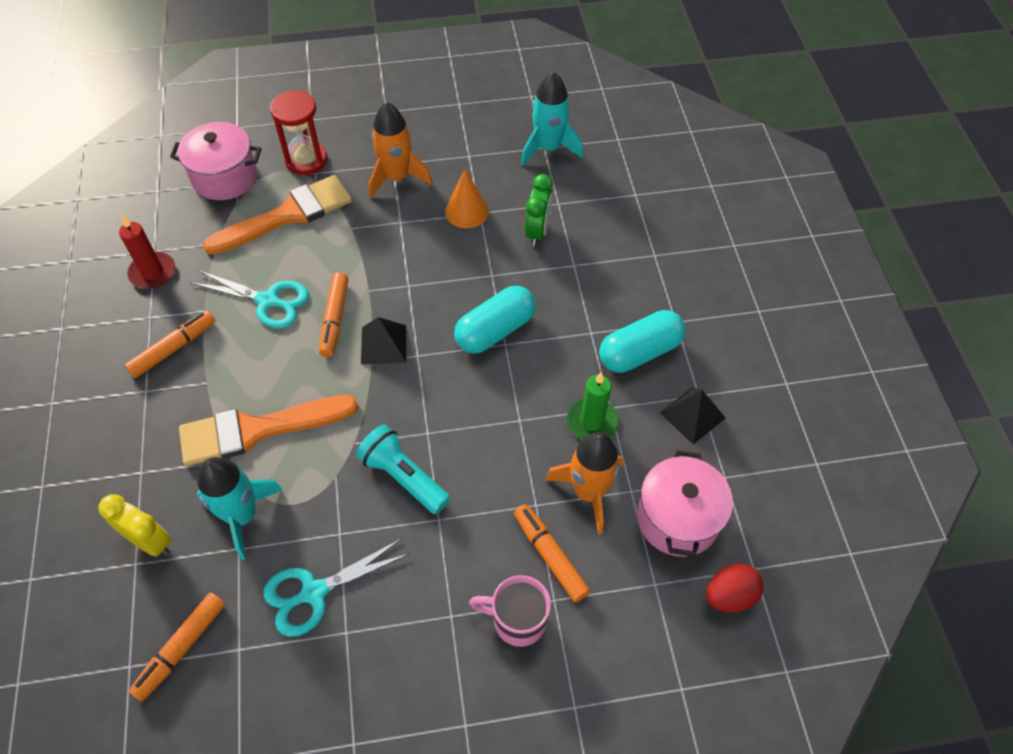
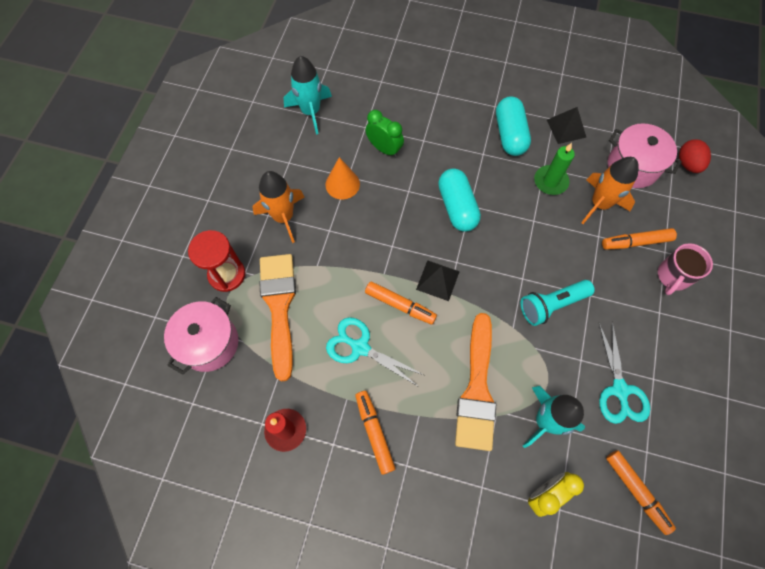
camera: 65 degrees left, 10 degrees up
turquoise scissors [190,270,309,328] -> turquoise scissors turned 105 degrees counterclockwise [326,317,424,387]

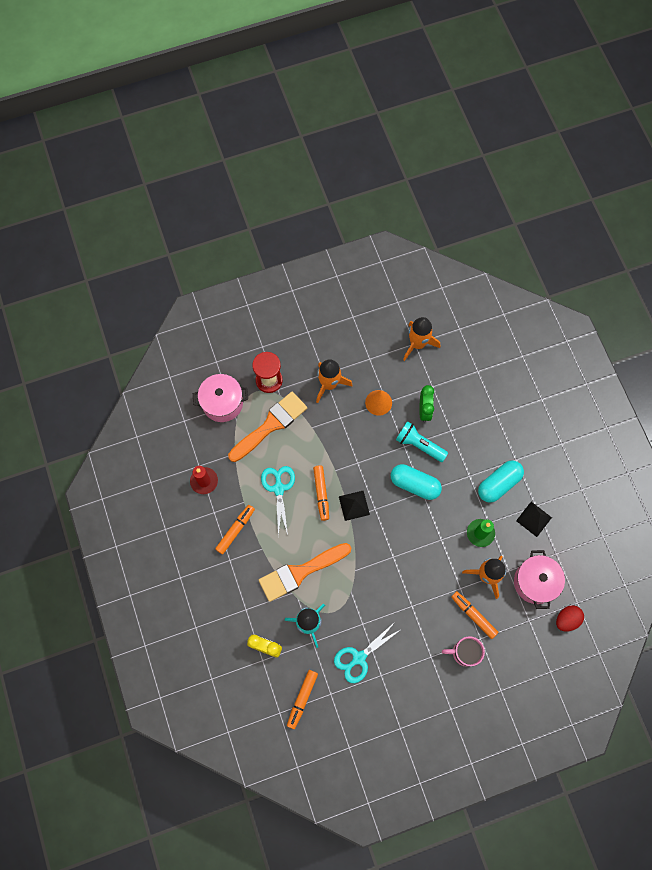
camera: 55 degrees right, 5 degrees up
turquoise rocket [284,56,332,134] -> orange rocket [403,317,440,361]
turquoise capsule [438,168,481,232] -> turquoise capsule turned 75 degrees clockwise [391,464,442,500]
turquoise flashlight [521,280,595,326] -> turquoise flashlight moved to [396,421,448,462]

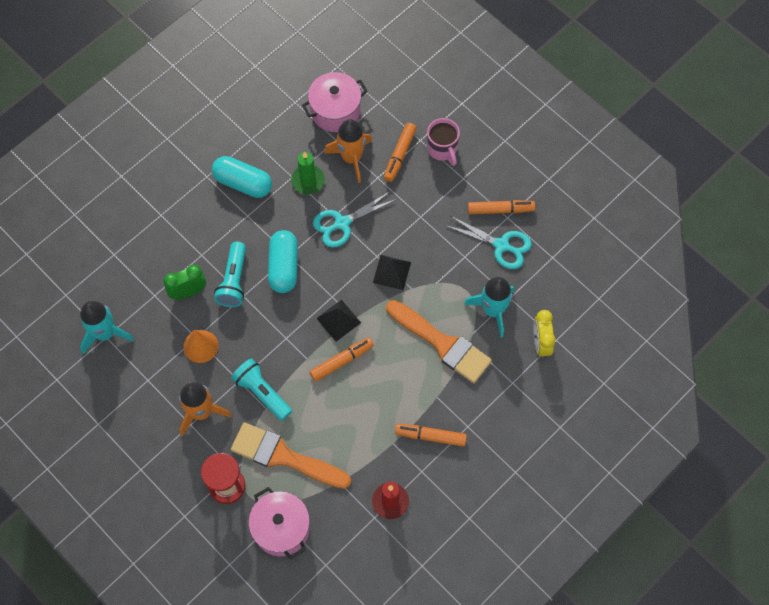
camera: 115 degrees left, 5 degrees down
turquoise scissors [261,466,295,537] -> turquoise scissors moved to [313,191,397,247]
orange marker [287,670,318,729] -> orange marker moved to [468,200,535,214]
orange rocket [403,317,440,361] -> turquoise rocket [80,301,134,355]
black pyramid [516,502,552,537] -> black pyramid moved to [373,255,411,290]
red egg [556,605,584,632] -> none
none -> turquoise flashlight [231,358,292,421]

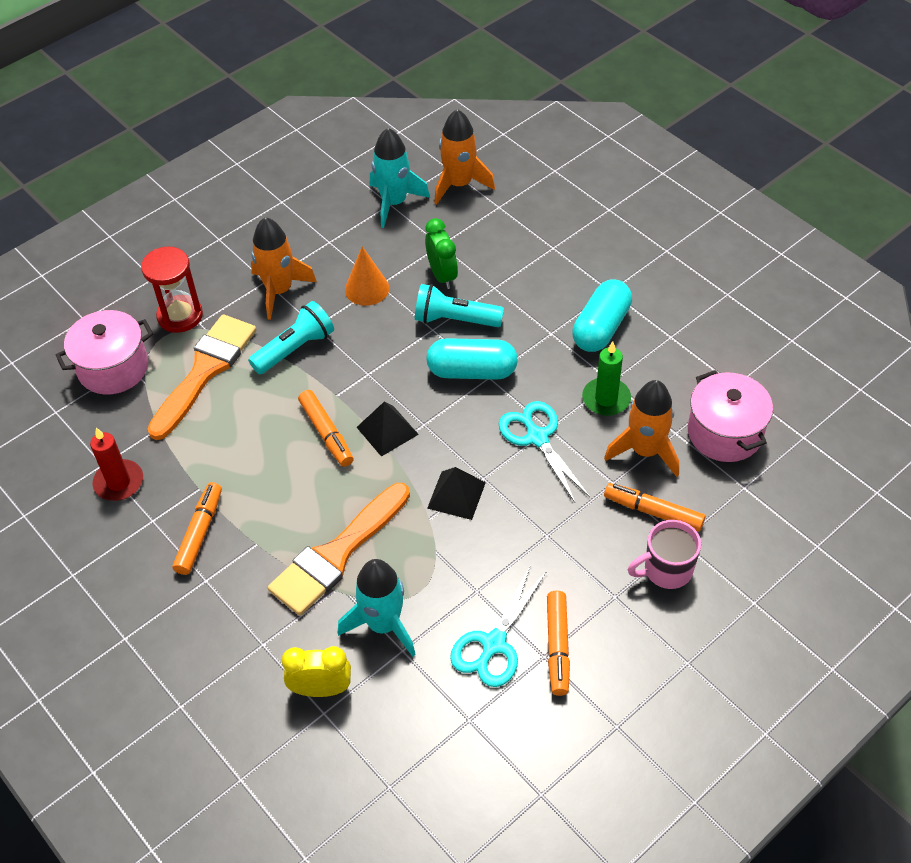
camera: 95 degrees right, 15 degrees down
none -> orange rocket [434,109,495,205]

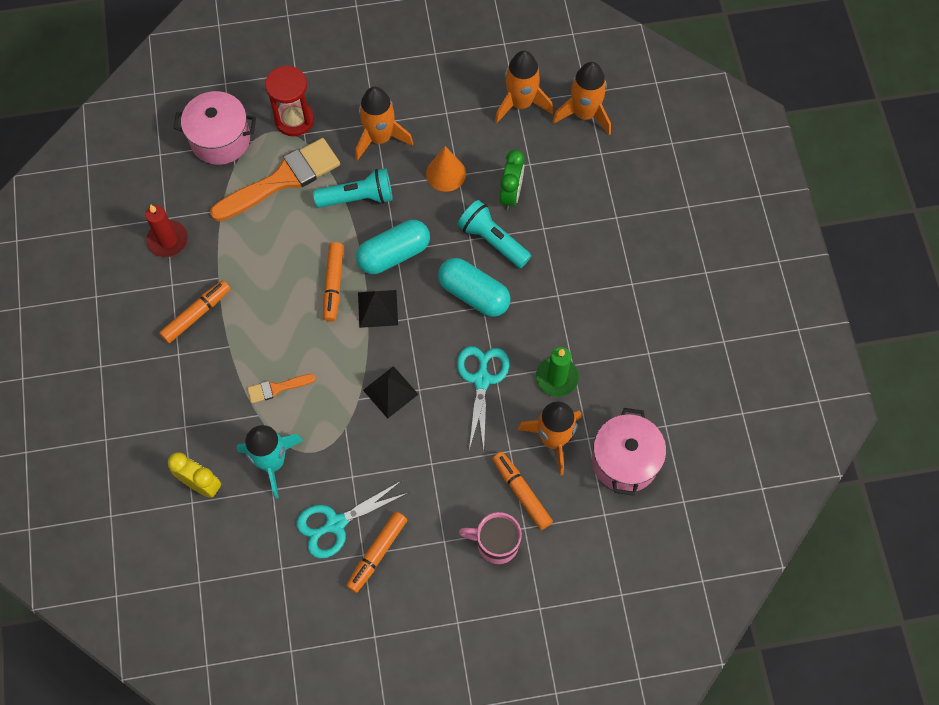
camera: 30 degrees right, 15 degrees up
orange brush [268,483,410,616] -> orange brush [247,374,316,404], size x0.46
turquoise rocket [370,128,430,228] -> orange rocket [495,51,553,123]
turquoise capsule [572,279,632,352] -> turquoise capsule moved to [356,220,430,274]

